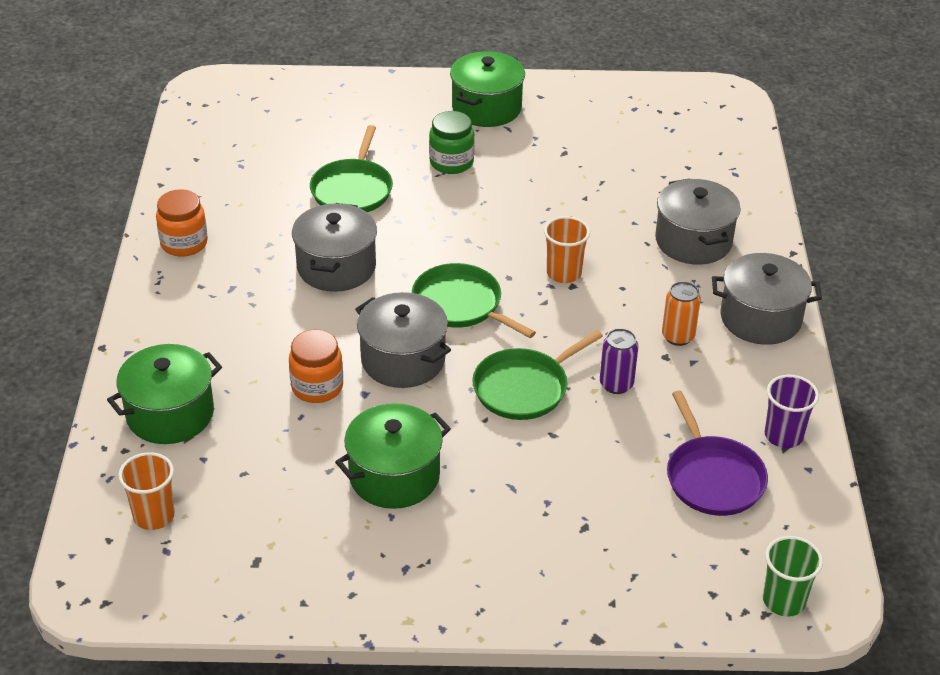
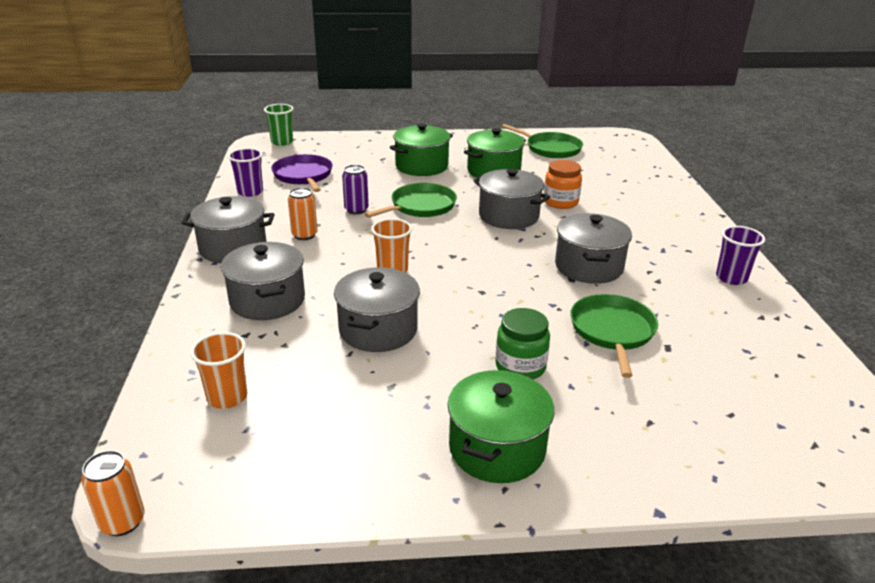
camera: 175 degrees right, 10 degrees down
green pot [107,344,222,444] -> green pot moved to [390,123,453,176]
orange cup [118,452,175,530] -> orange cup moved to [190,332,247,409]
orange jar [156,189,208,257] -> purple cup [716,226,765,285]
green pan [412,263,536,338] -> green pan moved to [502,124,583,158]
none -> orange can [81,450,145,536]
none -> grey pot [334,267,420,352]

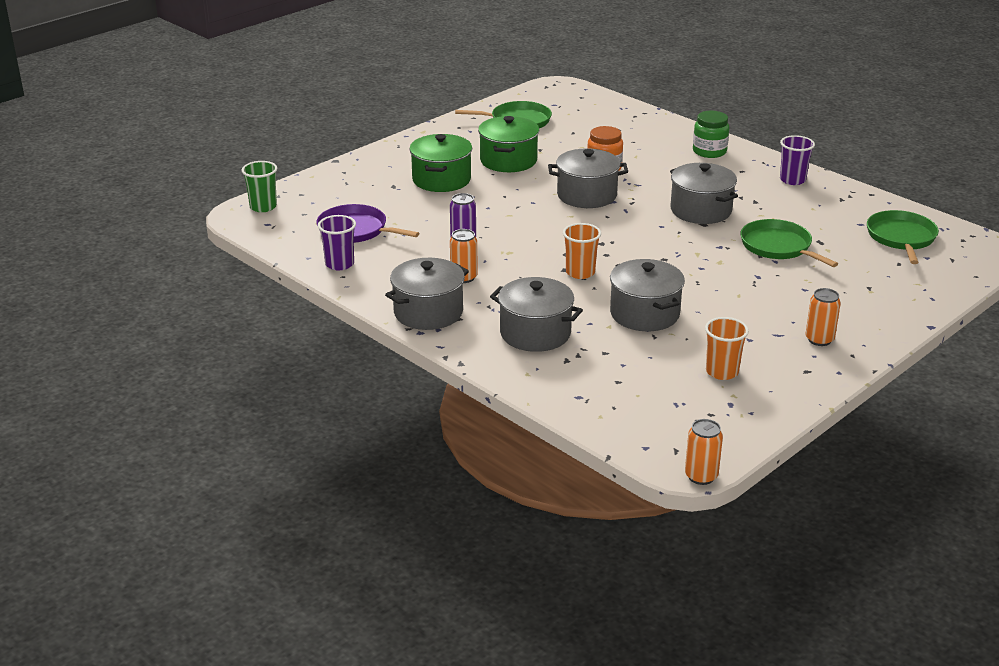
camera: 40 degrees left, 0 degrees up
orange cup [190,332,247,409] -> orange cup moved to [705,317,749,380]
green pan [365,183,457,218] -> green pan moved to [867,210,939,264]
green pot [447,370,554,483] -> orange can [806,288,841,346]
green jar [495,308,550,379] -> green jar moved to [693,111,729,158]

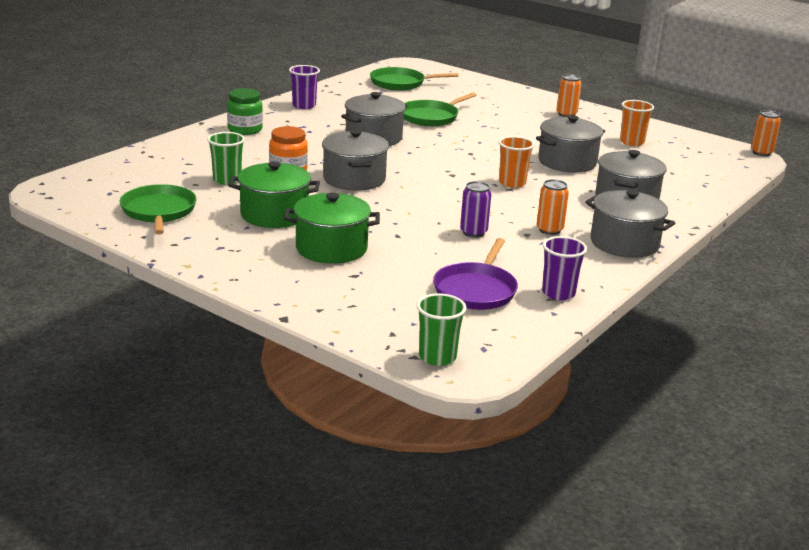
camera: 100 degrees left, 5 degrees down
none -> green cup [207,132,245,185]

